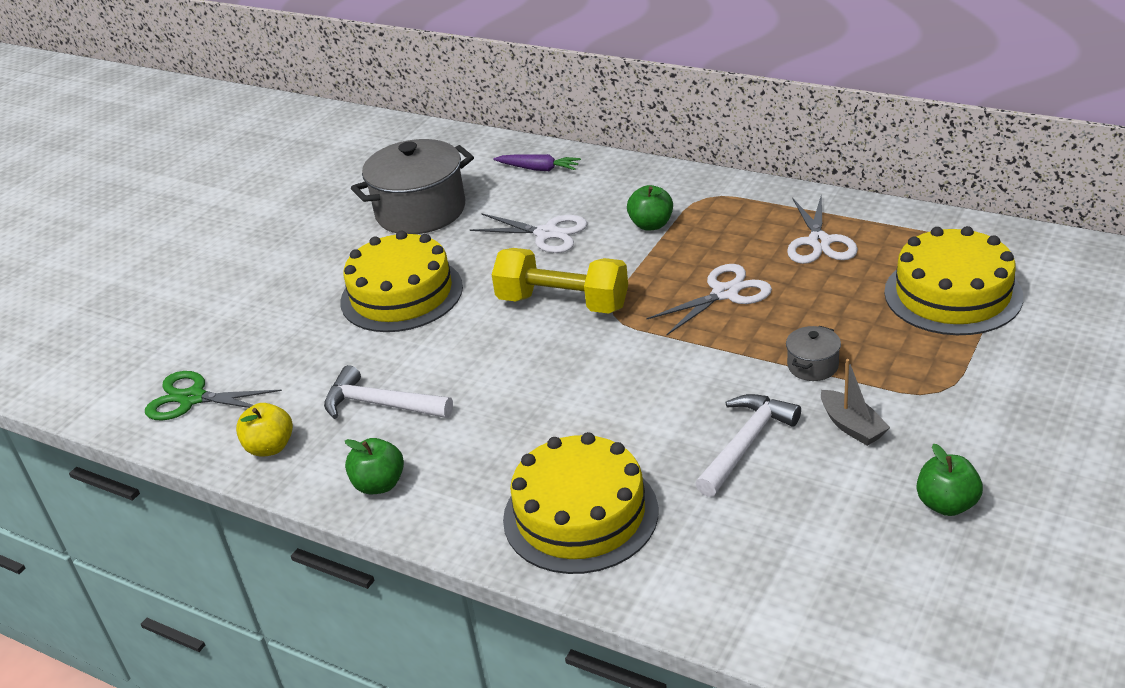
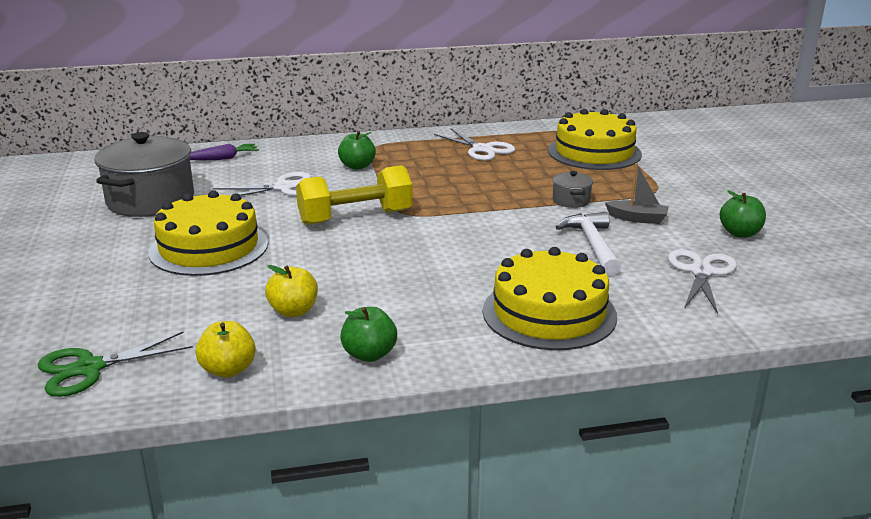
camera: 45 degrees left, 10 degrees down
white hammer [324,365,453,419] -> yellow apple [265,265,318,317]
white scissors [646,264,772,336] -> white scissors moved to [668,249,737,314]

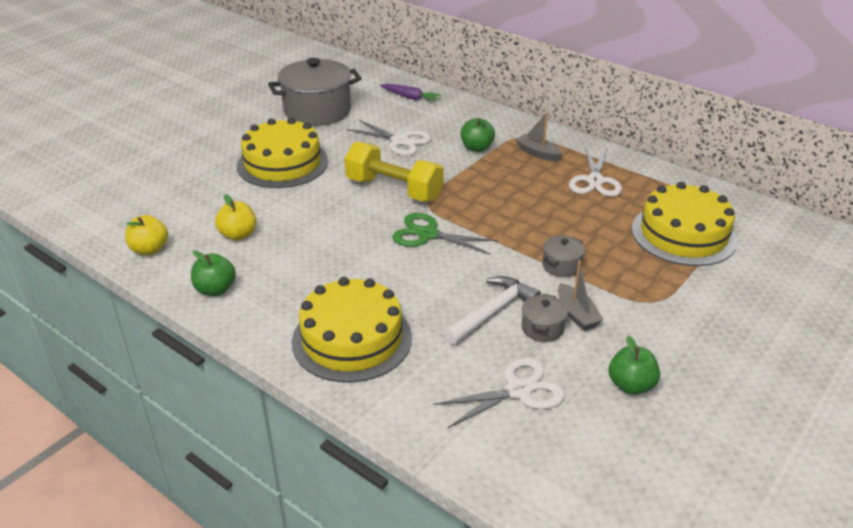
camera: 50 degrees right, 10 degrees up
green scissors [38,331,193,397] -> green scissors moved to [392,213,498,254]
none -> grey boat [516,112,562,161]
none -> grey pot [522,294,568,342]

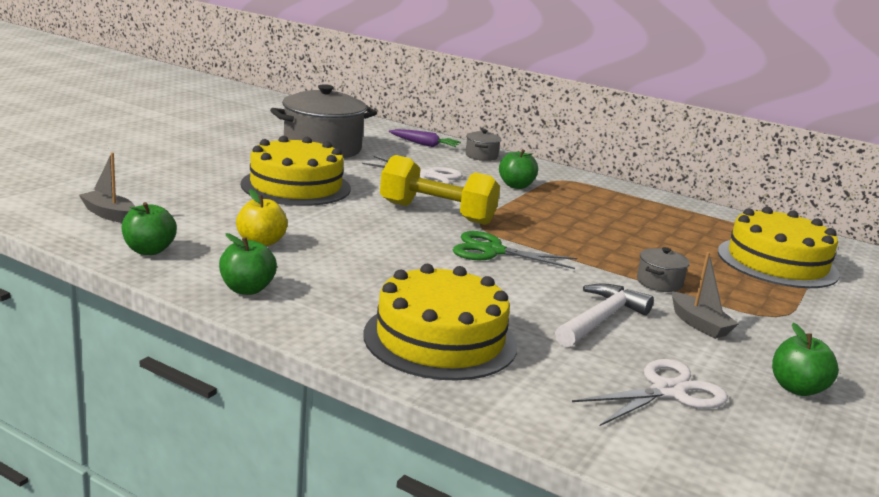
camera: 10 degrees left, 15 degrees down
yellow apple [125,215,168,255] -> green apple [122,202,177,255]
grey boat [516,112,562,161] -> grey boat moved to [79,153,135,223]
grey pot [522,294,568,342] -> grey pot moved to [465,129,501,161]
white scissors [569,147,622,197] -> none

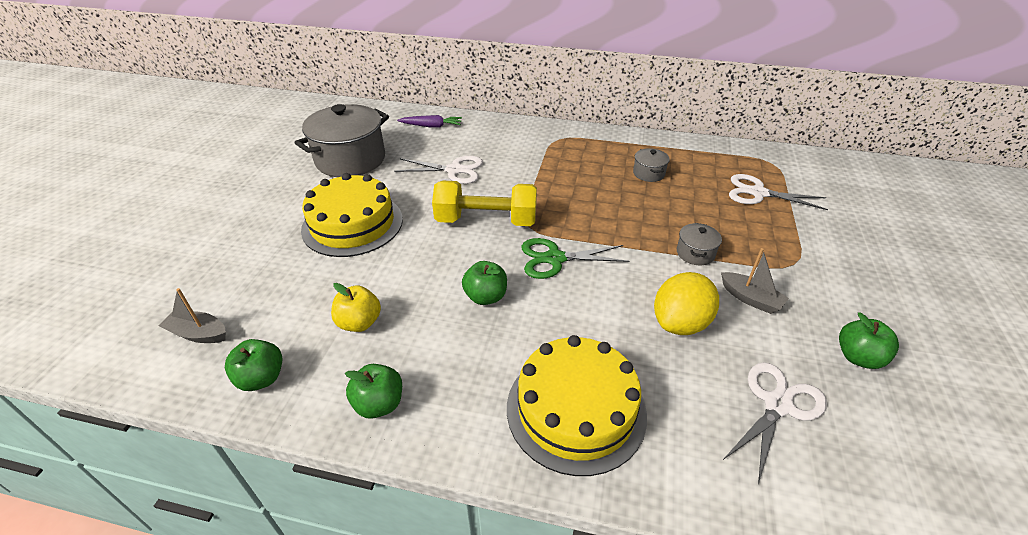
camera: 15 degrees left, 20 degrees up
grey pot [465,129,501,161] -> grey pot moved to [633,148,670,182]
green apple [499,149,538,189] -> green apple moved to [462,261,507,305]
white hammer [555,283,654,348] -> yellow lemon [654,272,719,335]
yellow cake [718,207,840,288] -> white scissors [729,174,828,210]

